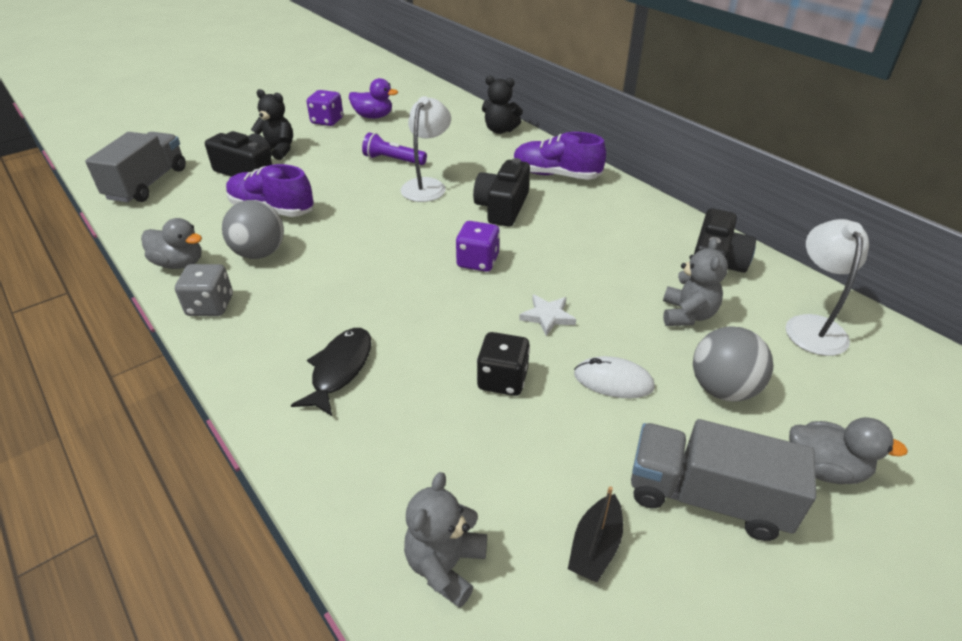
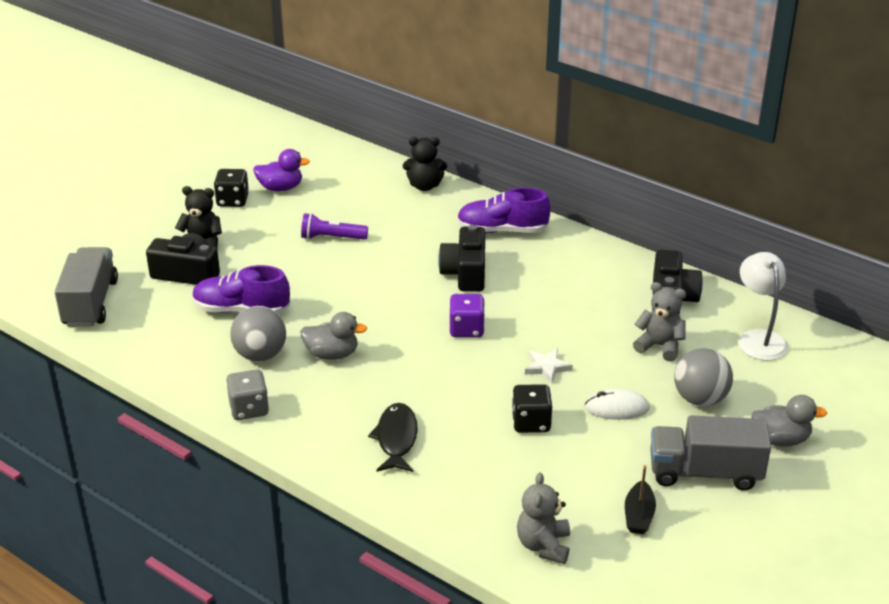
camera: 15 degrees left, 5 degrees down
grey duck [141,218,202,269] -> grey duck moved to [300,312,367,360]
purple dice [307,90,343,126] -> black dice [214,169,249,207]
white lamp [401,96,451,202] -> none
grey teddy bear [663,238,728,326] -> grey teddy bear turned 60 degrees counterclockwise [633,282,686,362]

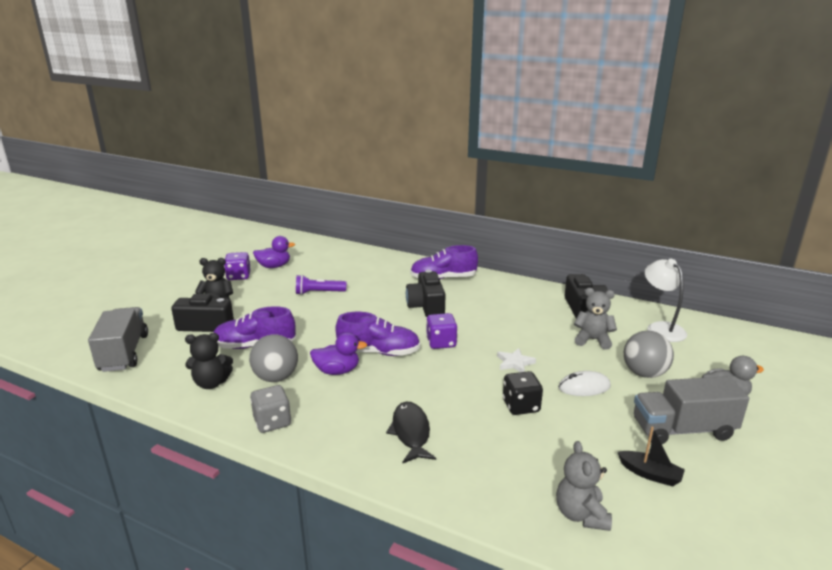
camera: 10 degrees left, 10 degrees down
black dice [214,169,249,207] -> purple dice [224,252,251,280]
grey duck [300,312,367,360] -> purple duck [310,332,367,375]
black teddy bear [403,137,447,191] -> black teddy bear moved to [185,333,233,389]
black boat [625,465,656,534] -> black boat turned 60 degrees counterclockwise [618,427,685,487]
none -> purple shoe [336,312,420,356]

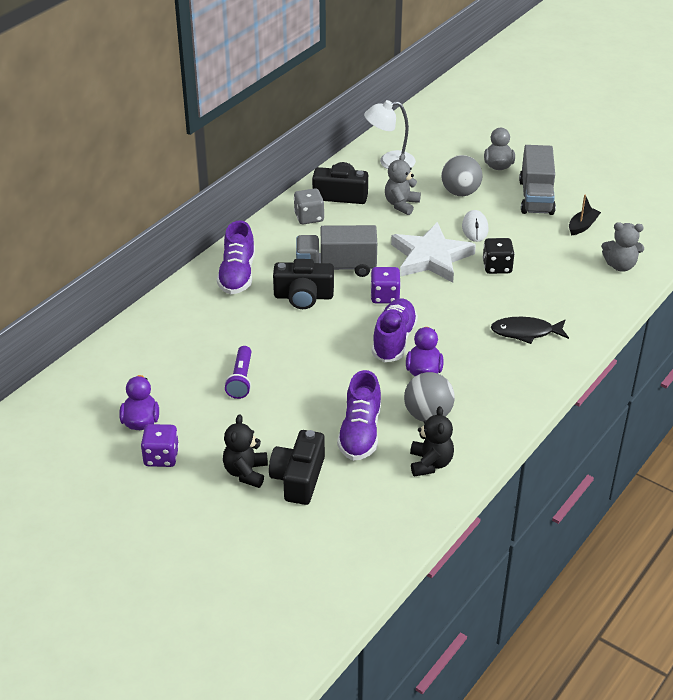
camera: 80 degrees left, 15 degrees up
grey truck [88,307,148,372] -> grey truck moved to [296,225,377,277]
grey dice [250,385,291,433] -> grey dice moved to [294,188,324,224]
white star [497,348,536,372] -> white star [391,222,476,283], size x2.27

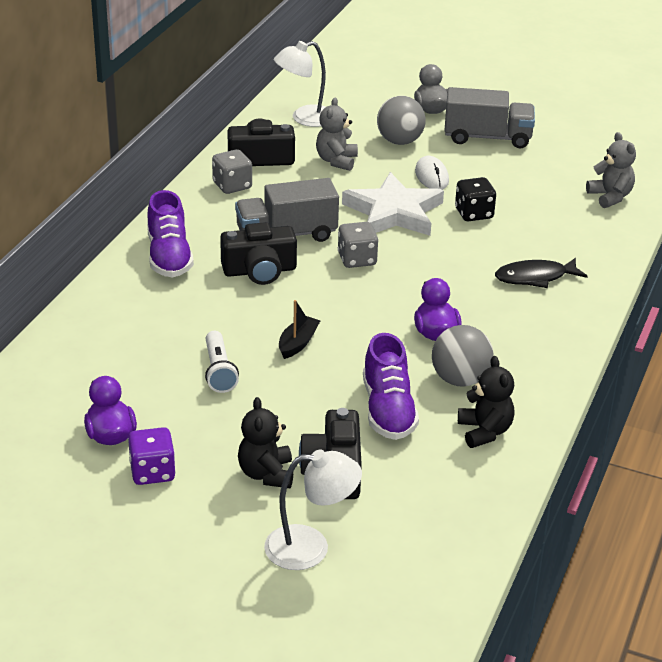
camera: 15 degrees left, 5 degrees down
purple flashlight [225,346,251,399] -> white flashlight [205,331,239,393]
purple dice [370,267,401,304] -> grey dice [338,222,379,268]
purple shoe [372,298,418,362] -> none
grey truck [519,145,556,215] -> grey truck turned 75 degrees counterclockwise [444,87,535,149]
black boat [569,195,601,235] -> black boat moved to [279,300,320,359]
grey teddy bear [602,222,644,272] -> grey teddy bear turned 105 degrees counterclockwise [586,132,636,208]
none -> white lamp [264,449,362,570]

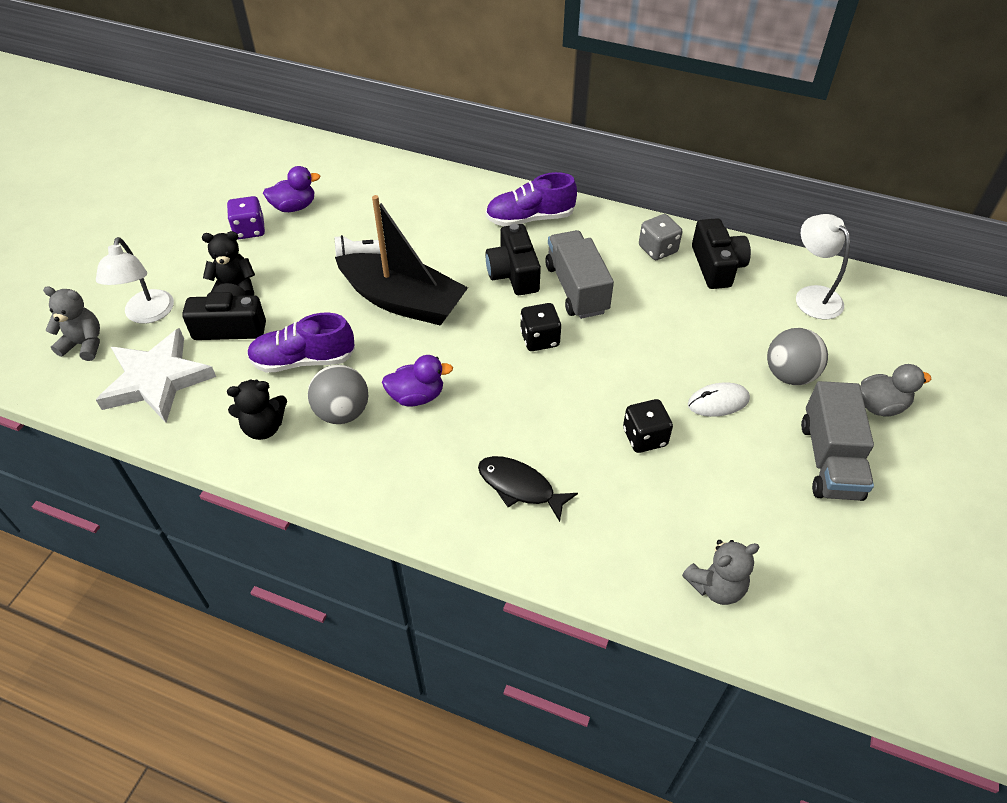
camera: 90 degrees right, 15 degrees up
black boat [279,300,320,359] -> black boat [335,195,468,326], size x2.44
grey teddy bear [316,98,358,171] -> grey teddy bear moved to [43,287,100,361]
grey dice [338,222,379,268] -> black dice [520,303,561,351]
white star [342,172,444,236] -> white star moved to [96,328,216,423]
black fish [495,258,588,288] -> black fish turned 45 degrees counterclockwise [478,456,578,522]

